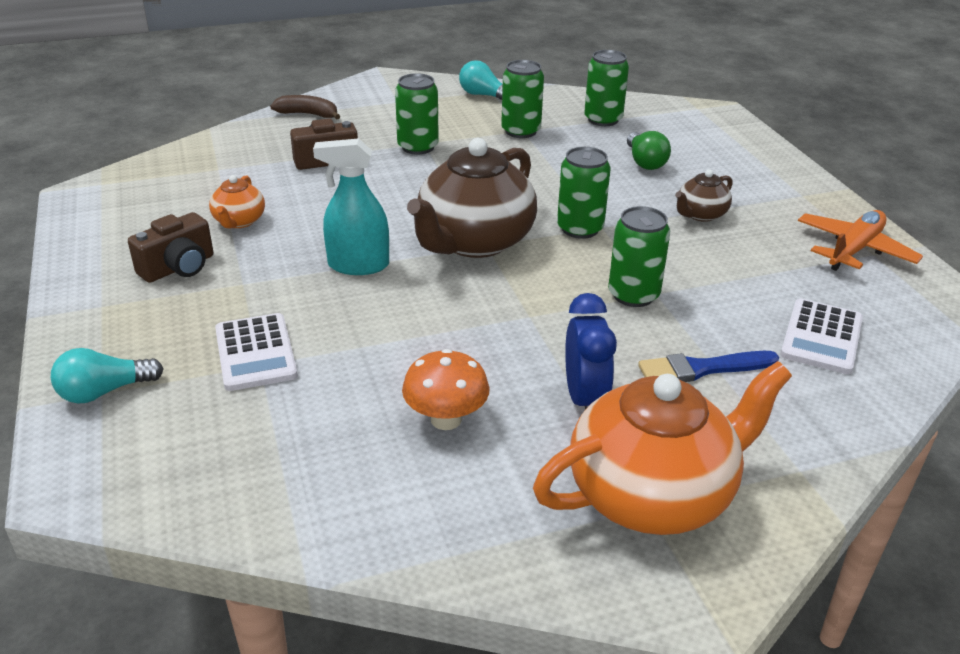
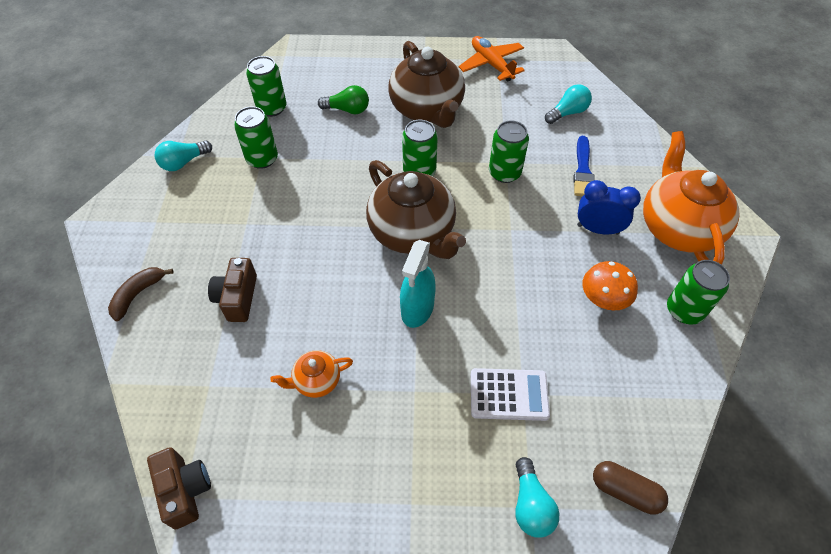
camera: 70 degrees left, 20 degrees up
brown camera [128,212,213,283] -> brown camera moved to [147,447,211,529]
orange teapot [209,175,265,228] -> orange teapot turned 135 degrees clockwise [270,350,353,398]
green can [395,73,439,155] -> green can moved to [667,260,730,325]
brown teapot [675,169,733,222] -> brown teapot [389,41,465,128], size x2.13
white calculator [780,299,863,374] -> turquoise light bulb [545,84,592,124]
none -> brown capsule [593,461,668,515]

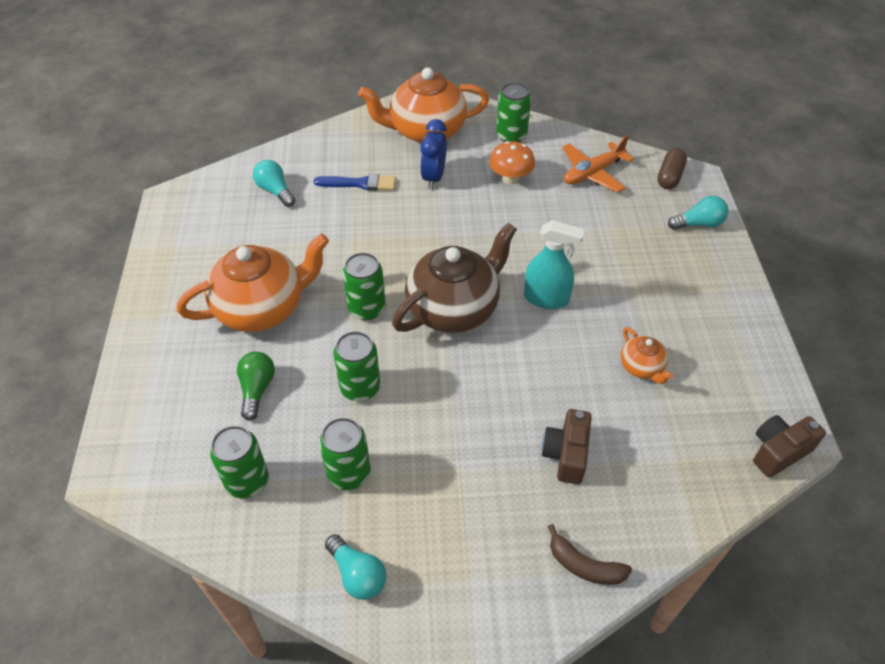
camera: 95 degrees left, 5 degrees down
brown camera [208,258,257,322] -> brown camera turned 105 degrees clockwise [542,409,592,484]
brown teapot [389,41,465,128] -> orange teapot [177,233,329,332]
orange plane [458,36,525,82] -> orange plane moved to [562,135,634,193]
white calculator [471,368,550,421] -> none
green can [489,120,529,183] -> green can moved to [333,331,380,401]

